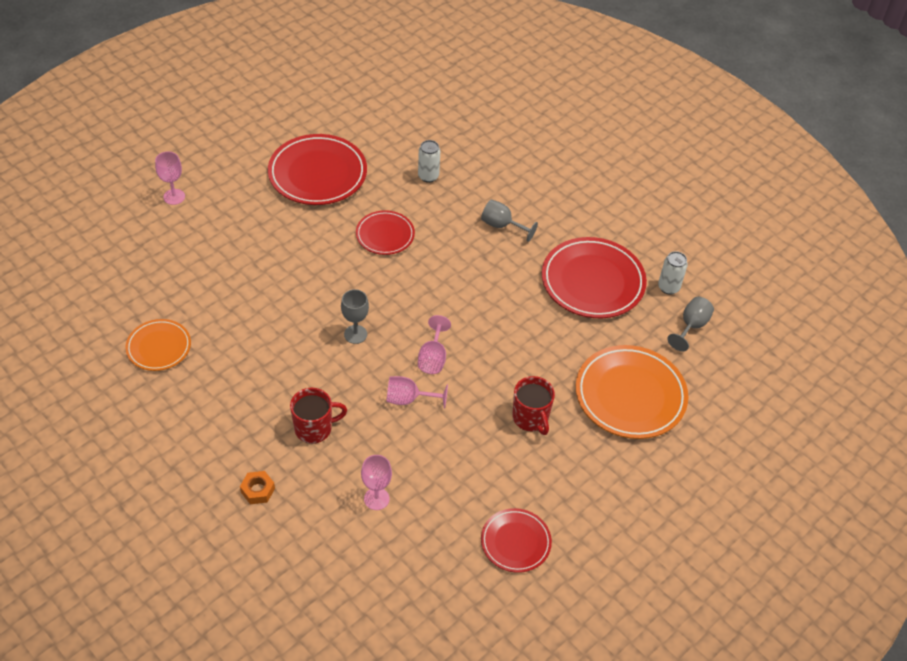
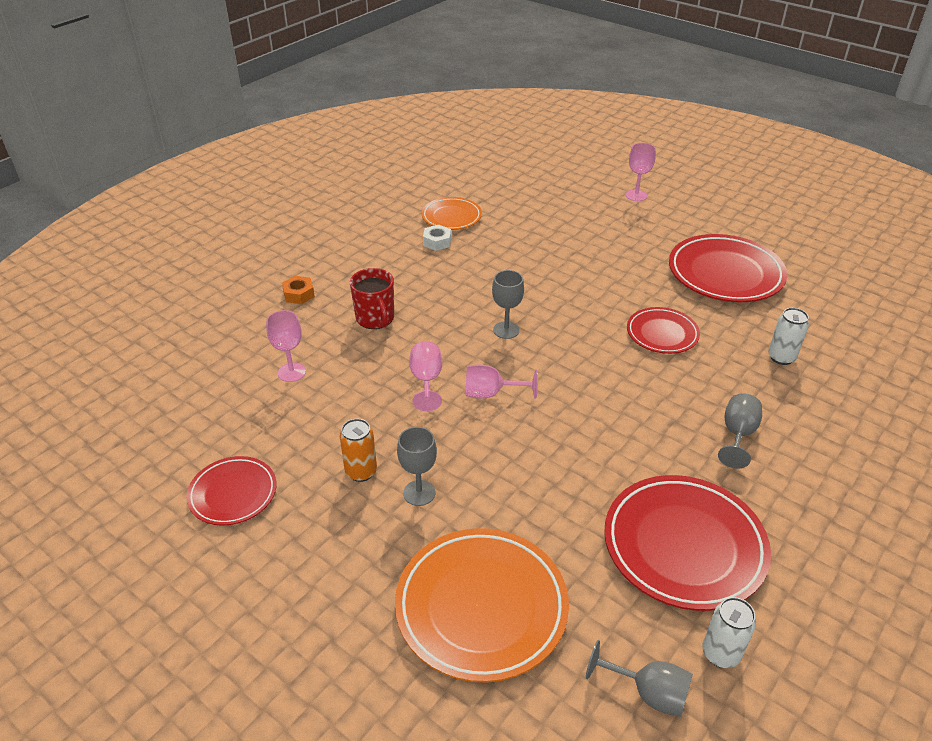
camera: 85 degrees right, 10 degrees down
red mug [512,376,555,435] -> grey goblet [397,427,437,506]
none -> orange can [340,419,377,482]
none -> white nut [423,225,451,251]

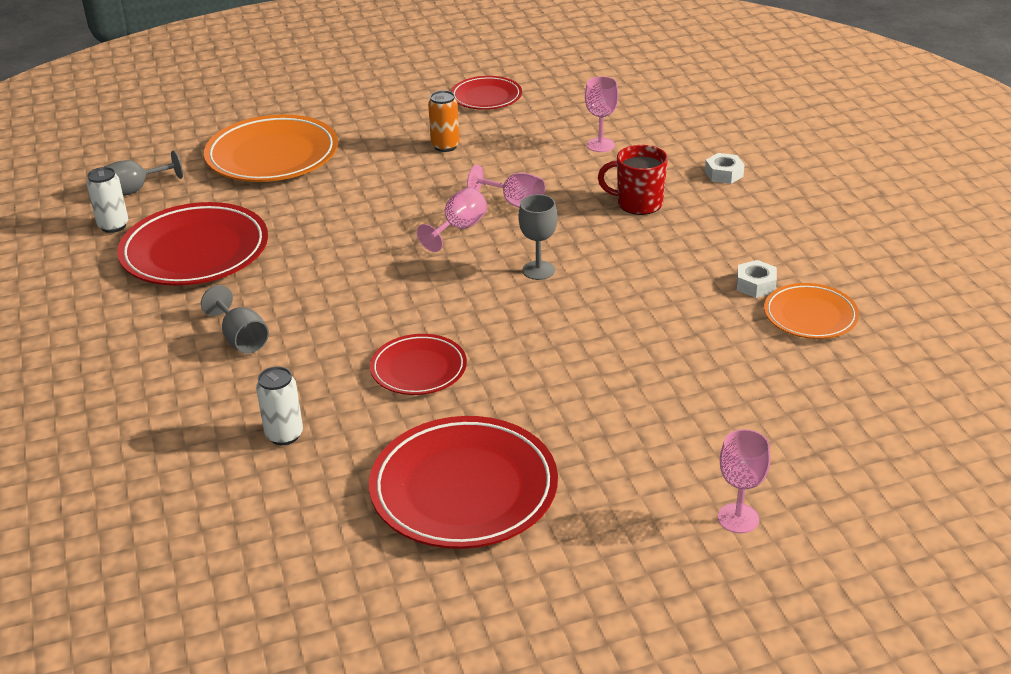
camera: 125 degrees right, 5 degrees down
orange nut [282,276,315,304] -> white nut [705,153,745,184]
grey goblet [397,427,437,506] -> none

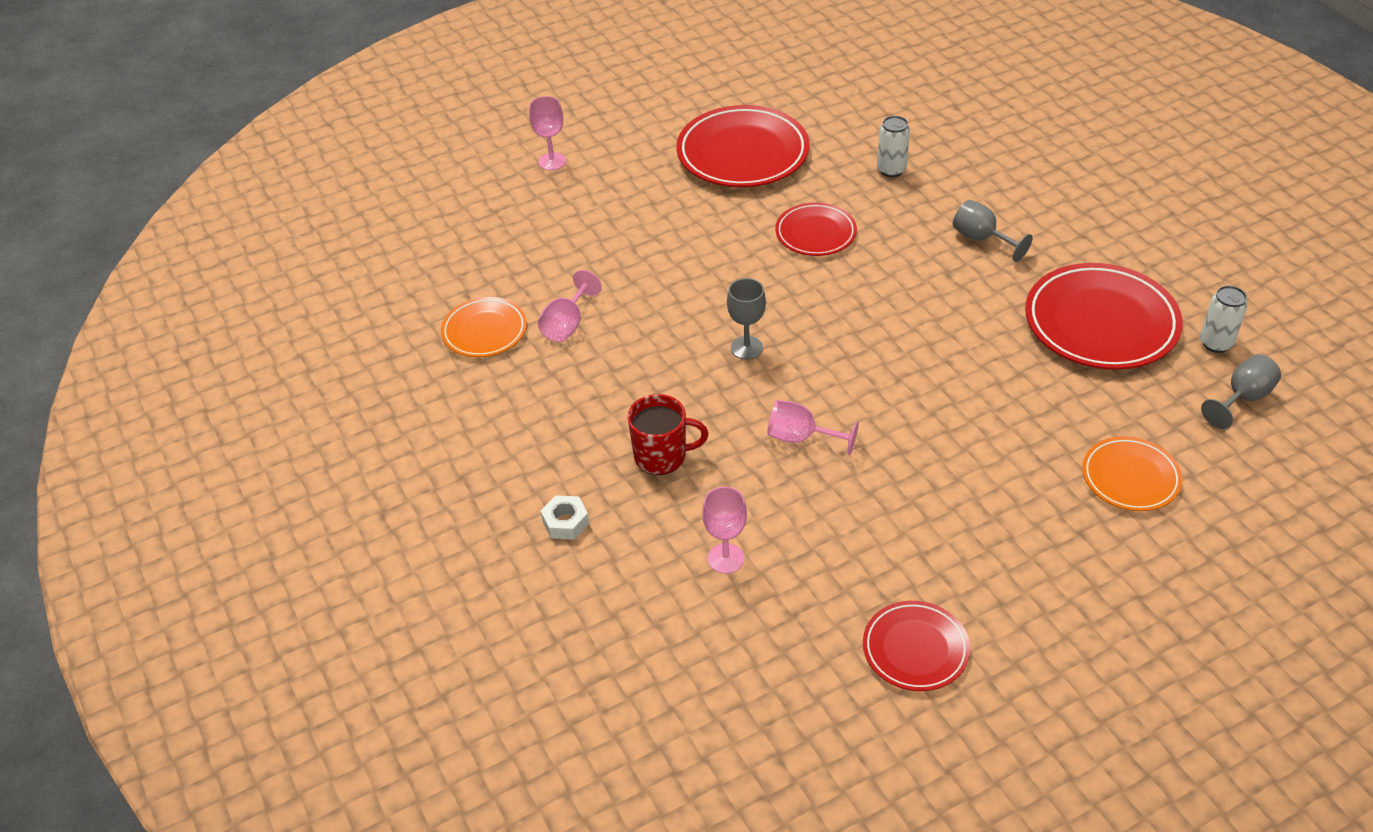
camera: 170 degrees right, 10 degrees up
orange plate [204,114,338,182] -> orange plate [1082,436,1182,511], size x0.57
pink goblet [417,187,487,252] -> pink goblet moved to [538,270,602,342]
orange can [428,90,460,152] -> none
white nut [737,260,777,298] -> none

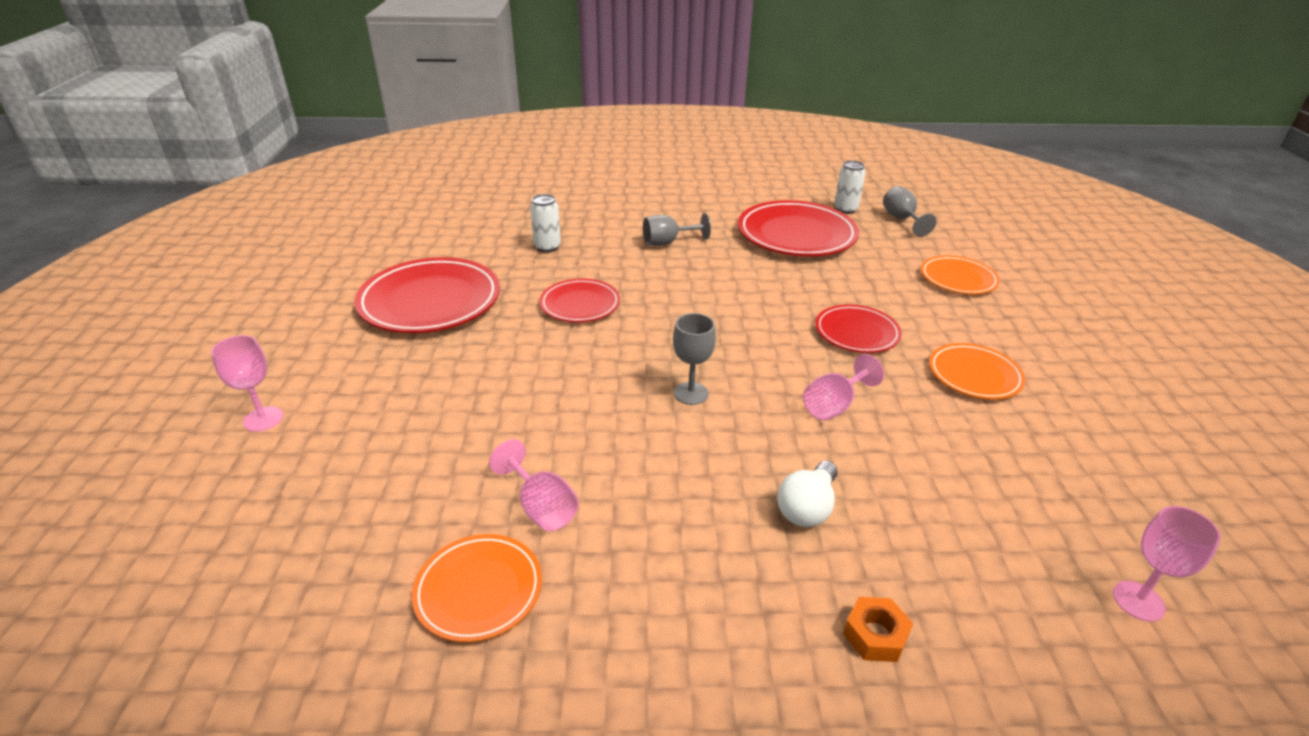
camera: 65 degrees left, 10 degrees down
white nut [541,495,589,540] -> orange nut [843,597,913,662]
red mug [627,394,709,475] -> white light bulb [777,461,838,527]
pink goblet [702,487,747,574] -> pink goblet moved to [1113,506,1221,622]
red plate [863,601,970,691] -> red plate moved to [815,304,902,353]
none -> orange plate [929,343,1025,400]

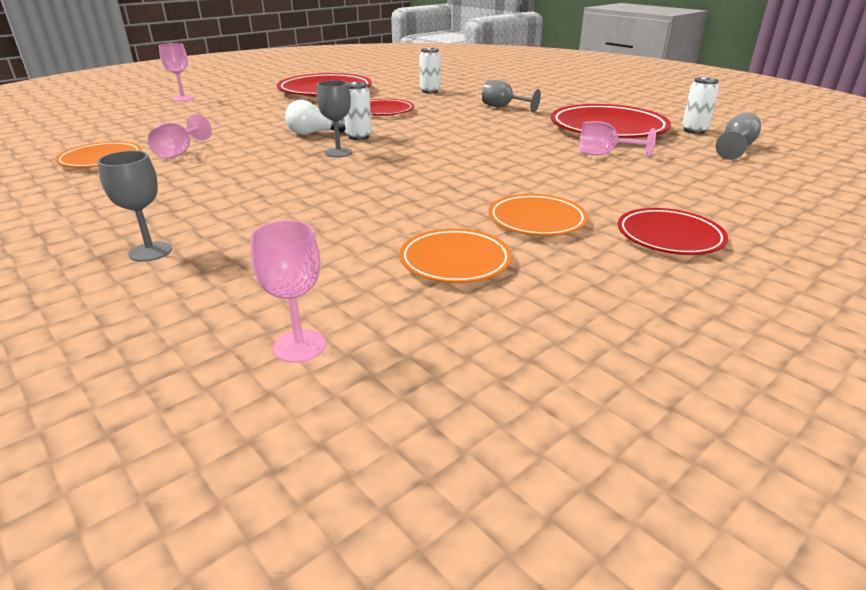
camera: 50 degrees right, 5 degrees down
white light bulb [777,461,838,527] -> white light bulb moved to [285,100,345,135]
pink goblet [803,354,884,420] -> pink goblet moved to [579,121,656,157]
red plate [815,304,902,353] -> red plate moved to [618,208,728,255]
orange nut [843,597,913,662] -> grey goblet [97,151,172,262]
orange plate [921,255,1000,294] -> orange plate moved to [399,228,512,283]
none -> white can [344,82,372,140]

